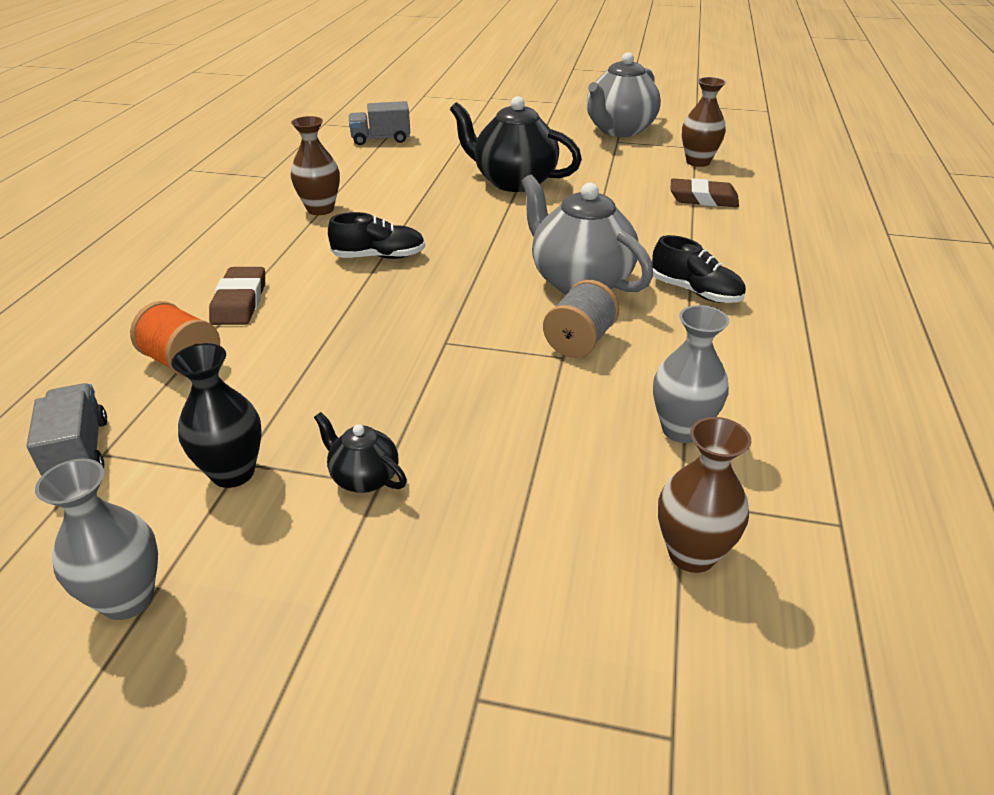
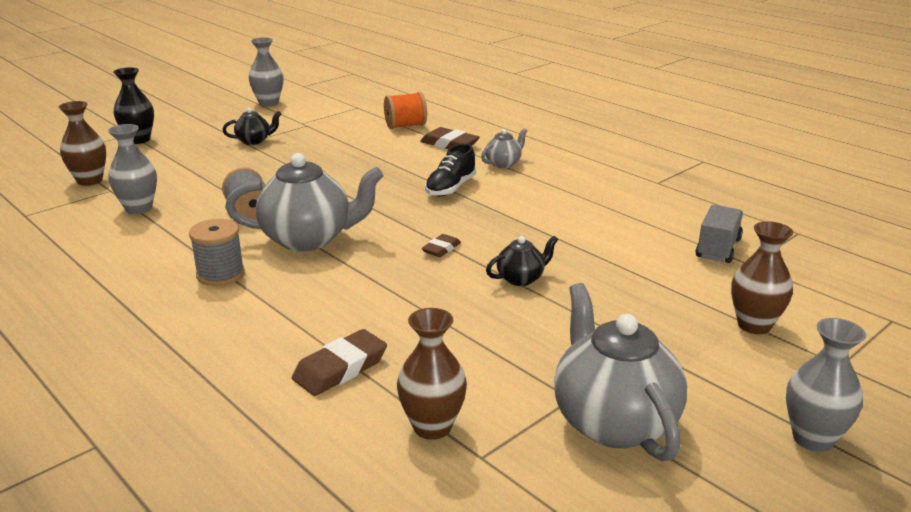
camera: 125 degrees right, 10 degrees down
grey truck [26,383,107,476] -> none
black vase [171,343,262,488] -> black vase moved to [113,67,154,144]
brown vase [291,116,340,215] -> brown vase moved to [731,221,793,334]
black teapot [450,96,582,192] -> black teapot [486,236,558,286], size x0.48
black shoe [652,235,746,303] -> grey spool [189,219,245,286]
none -> brown eraser [422,234,461,257]
none -> grey teapot [481,128,527,168]
none -> grey vase [786,318,866,452]

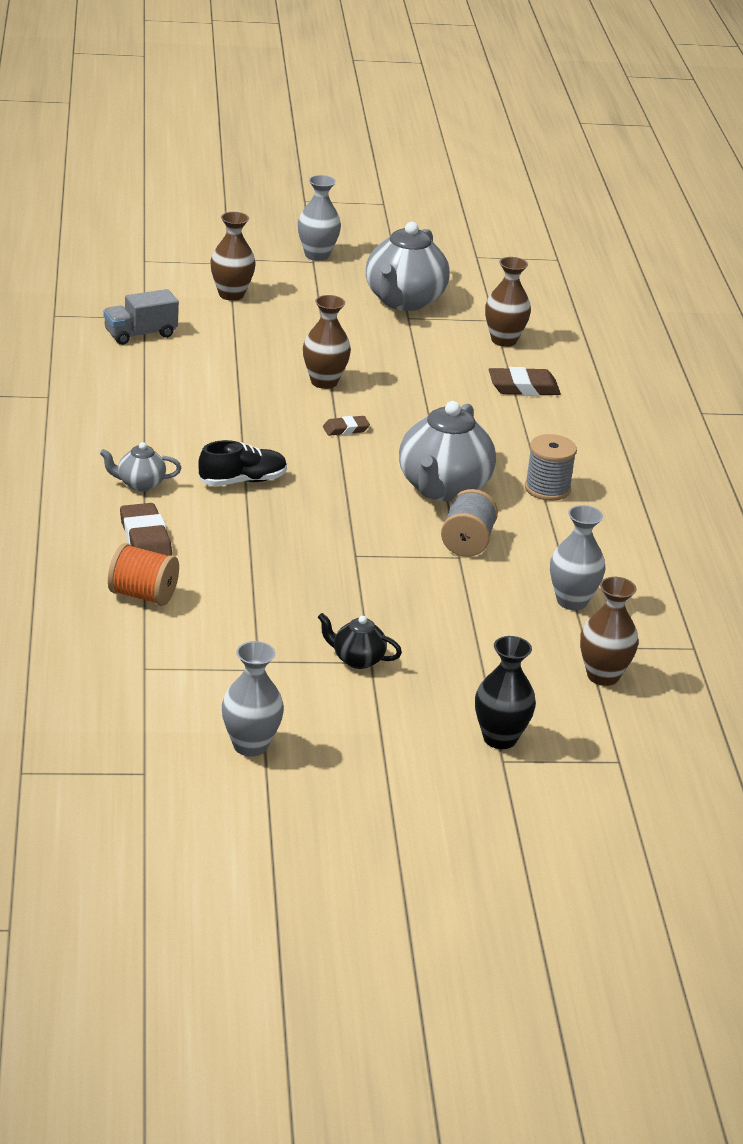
camera: 145 degrees left, 5 degrees up
grey teapot [225,153,383,251] -> grey teapot turned 105 degrees counterclockwise [399,401,496,502]
black teapot [486,236,558,286] -> brown vase [303,295,351,389]

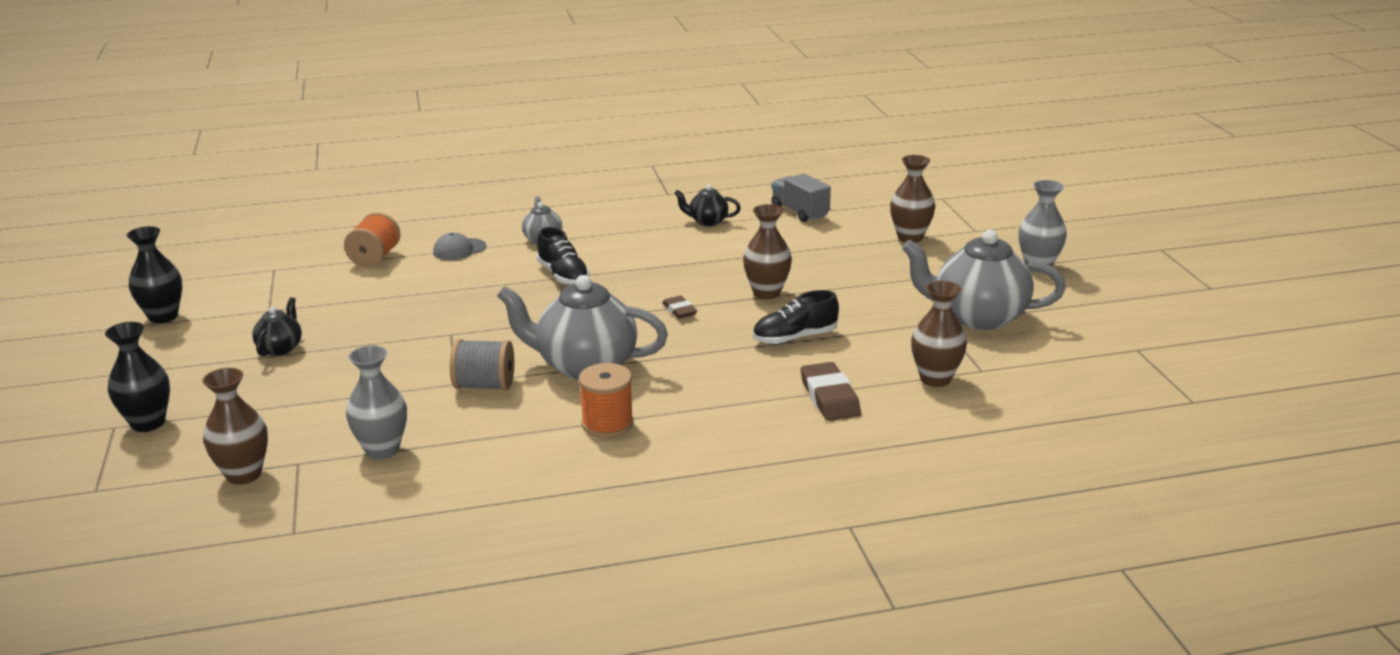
camera: 85 degrees right, 5 degrees down
brown eraser [120,503,172,556] -> grey cap [433,233,486,260]
grey vase [222,641,284,757] -> black vase [127,226,182,323]
grey spool [525,434,577,501] -> orange spool [579,363,634,438]
none -> black teapot [674,185,741,226]
none -> black shoe [753,290,839,344]

